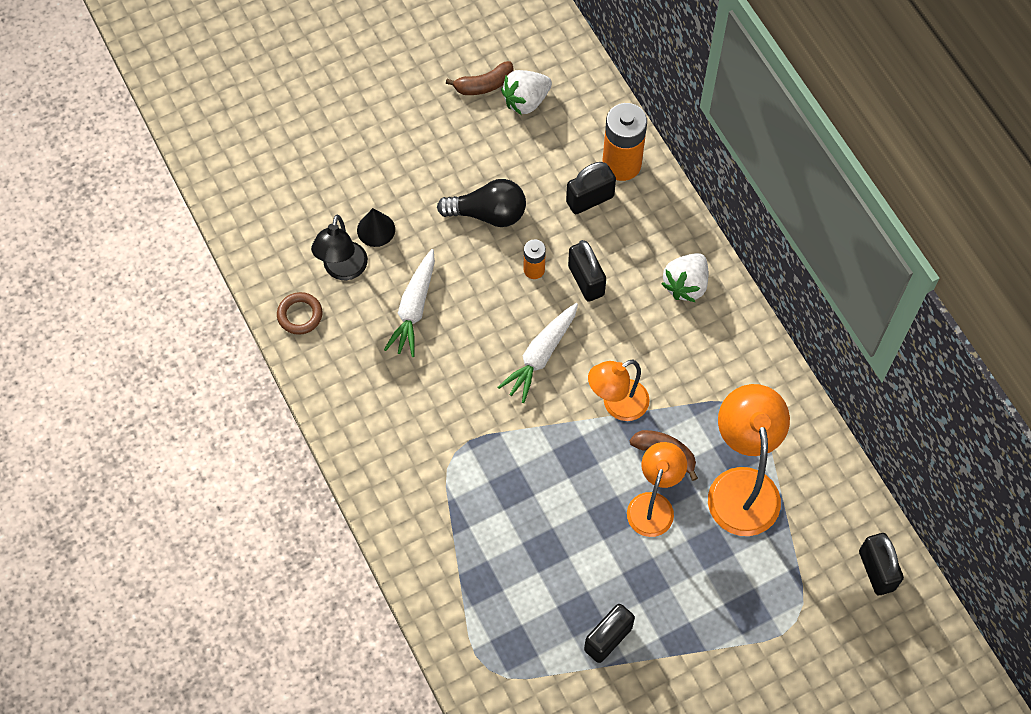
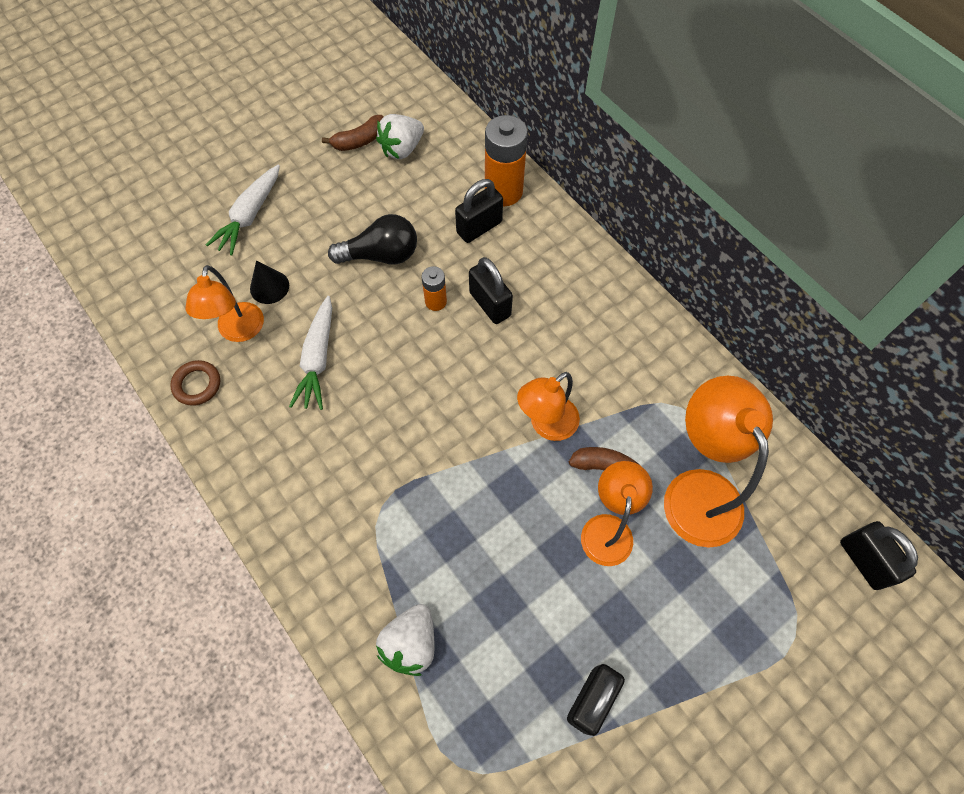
camera: 10 degrees left, 0 degrees up
black lamp [311,215,368,280] -> orange lamp [185,265,264,342]
white carrot [498,303,578,403] -> white carrot moved to [206,165,280,255]
white strawberry [661,253,708,302] -> white strawberry moved to [376,604,434,676]

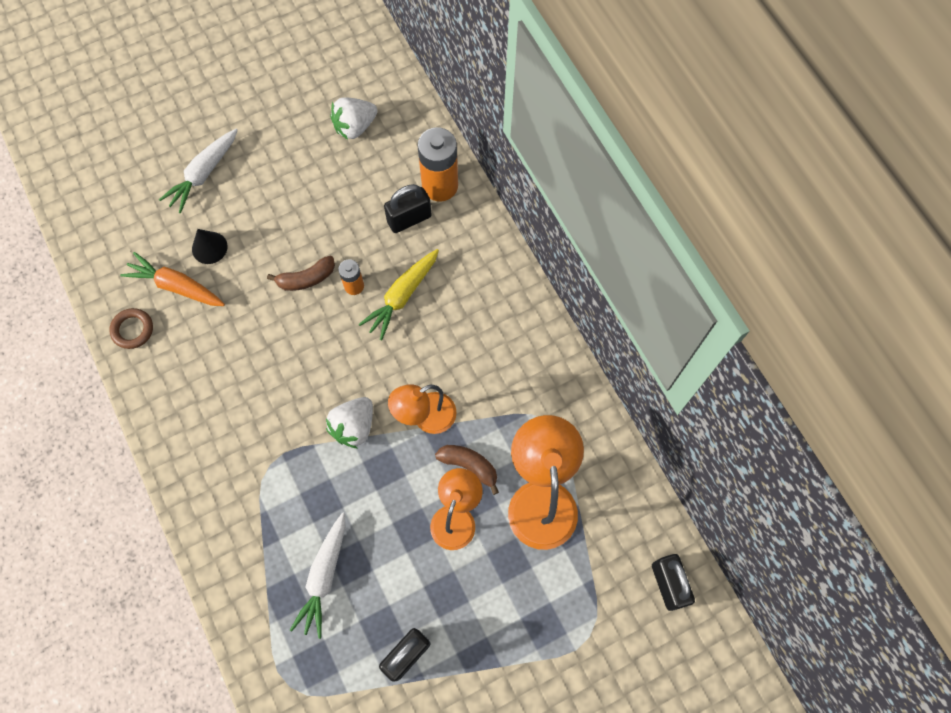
camera: 10 degrees right, 5 degrees up
orange lamp [185,265,264,342] -> orange carrot [120,252,225,306]
white carrot [289,296,332,410] -> white carrot moved to [290,512,345,639]
brown banana [322,115,384,151] -> brown banana moved to [267,256,335,291]
black light bulb [328,214,417,264] -> none
white strawberry [376,604,434,676] -> white strawberry moved to [326,397,373,448]
black padlock [469,257,513,324] -> yellow carrot [359,249,439,340]

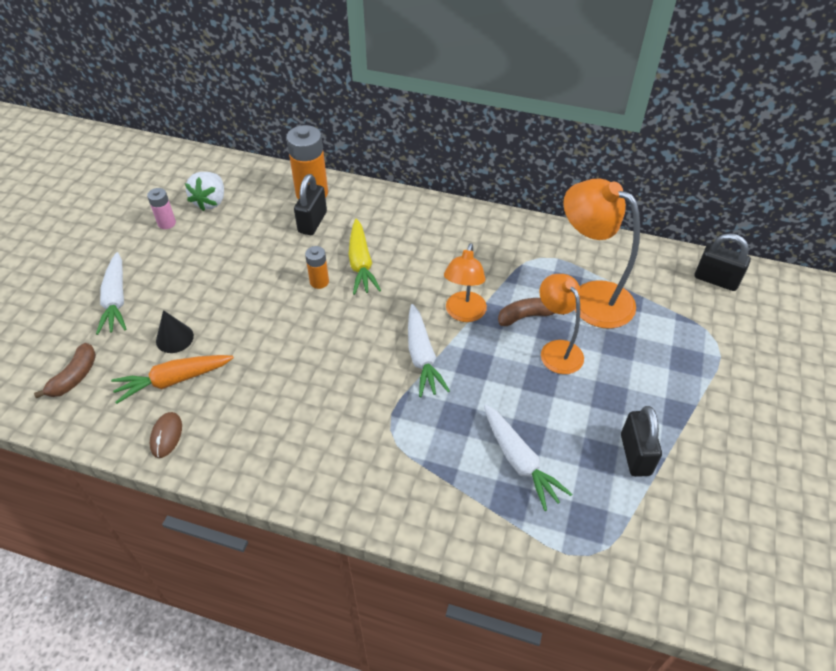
camera: 45 degrees left, 20 degrees down
brown ring [109,308,153,349] -> brown mouse [150,412,182,458]
brown banana [267,256,335,291] -> brown banana moved to [34,343,96,398]
white strawberry [326,397,373,448] -> white carrot [408,304,450,397]
none -> pink battery [147,188,176,229]

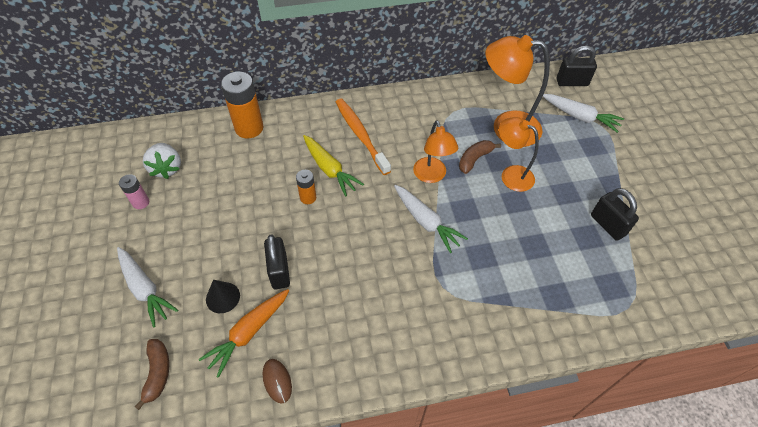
camera: 30 degrees left, 5 degrees up
black padlock [294,174,327,235] -> black padlock moved to [264,235,290,289]
white carrot [484,404,572,511] -> white carrot moved to [543,94,624,133]
none -> orange toothbrush [336,99,391,175]

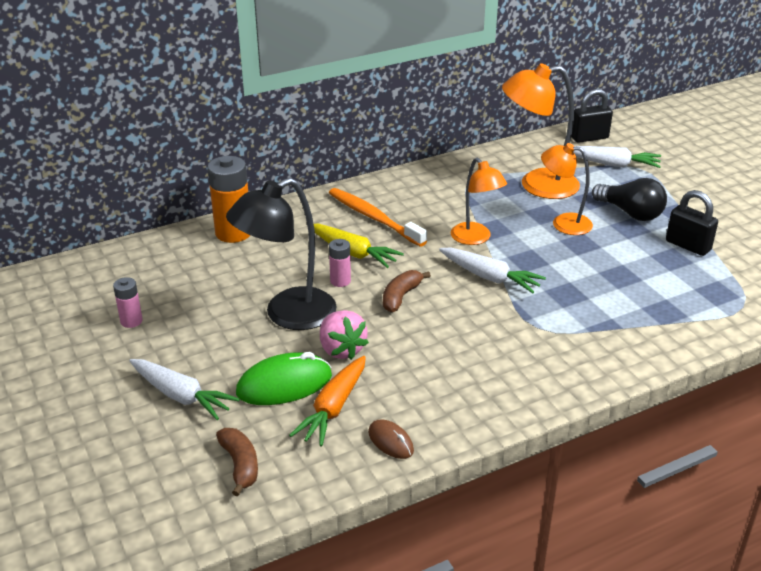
camera: 15 degrees left, 20 degrees down
white strawberry [143,143,181,179] -> none
black cone [206,280,240,313] -> green mouse [236,352,332,405]
black padlock [264,235,290,289] -> pink strawberry [320,310,369,360]
orange battery [296,170,316,204] -> pink battery [329,239,351,287]
brown banana [459,140,501,174] -> brown banana moved to [383,270,431,312]
none -> black lamp [226,178,337,330]
none -> black light bulb [592,178,667,221]

